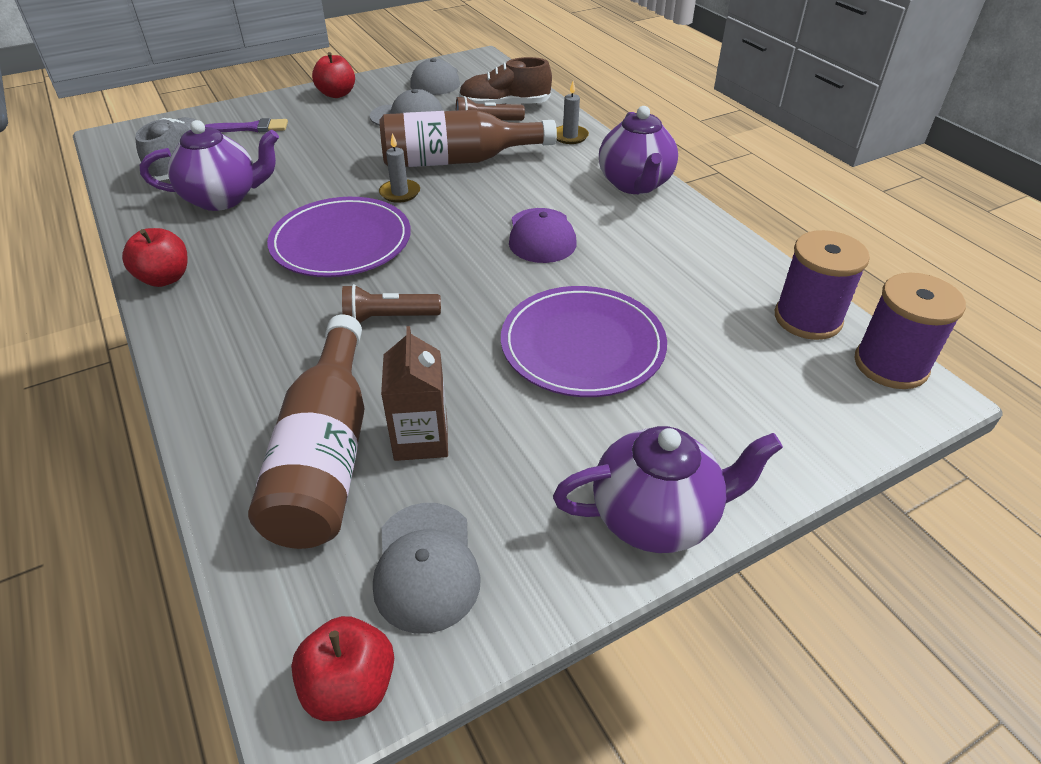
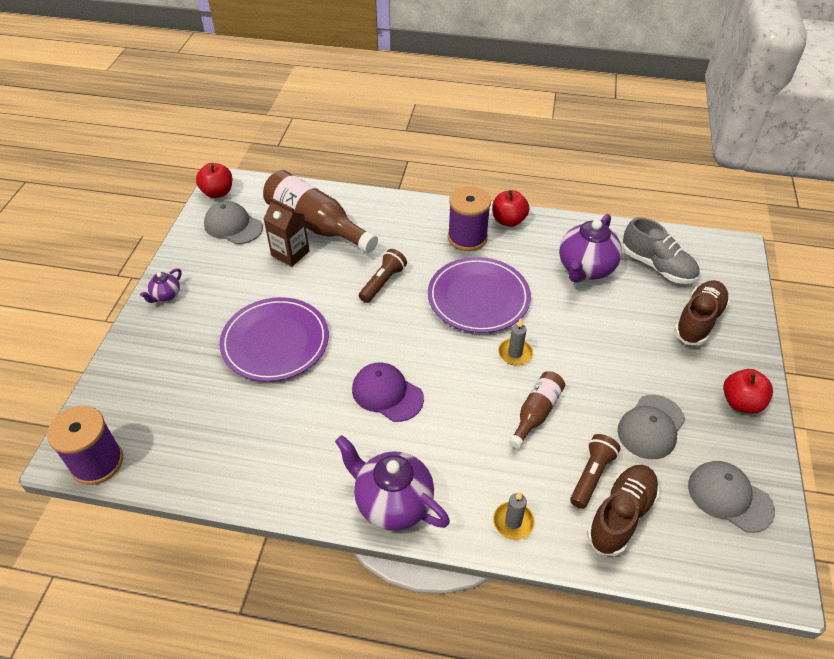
camera: 130 degrees right, 5 degrees up
purple brush [205,118,288,133] -> brown shoe [674,280,730,345]
brown bottle [379,110,557,167] -> brown bottle [509,371,565,449], size x0.55
purple teapot [553,426,783,553] -> purple teapot [140,268,182,303], size x0.49
purple spool [775,230,870,340] -> purple spool moved to [448,186,491,251]

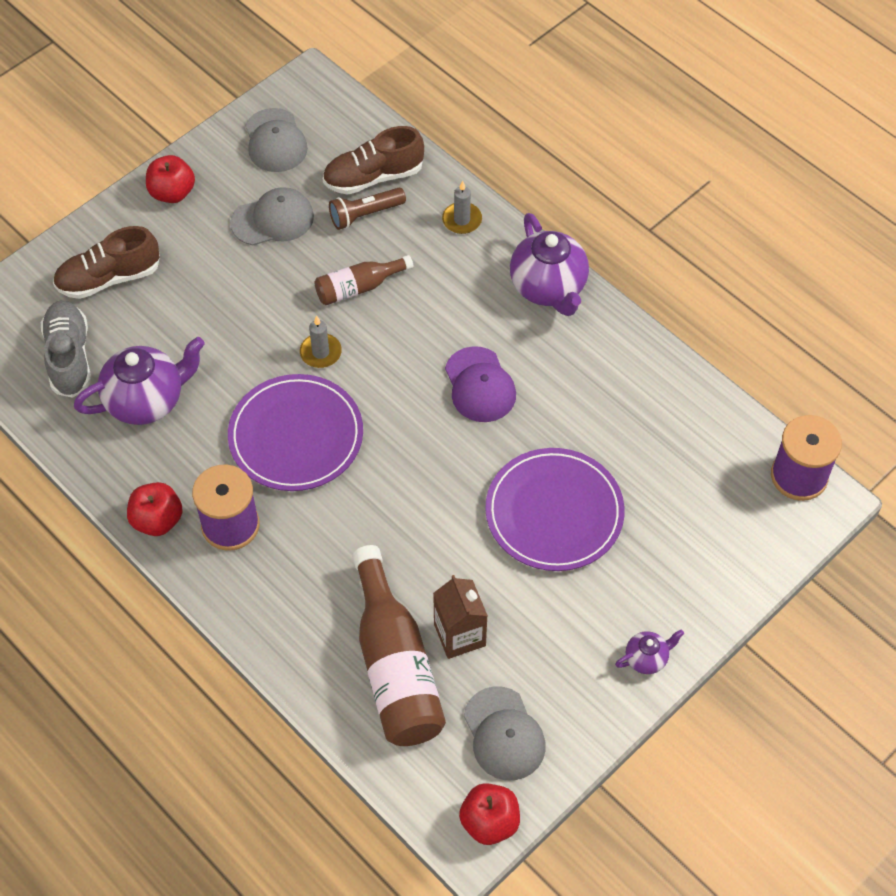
camera: 145 degrees left, 10 degrees up
brown flashlight [359,249,407,303] -> none

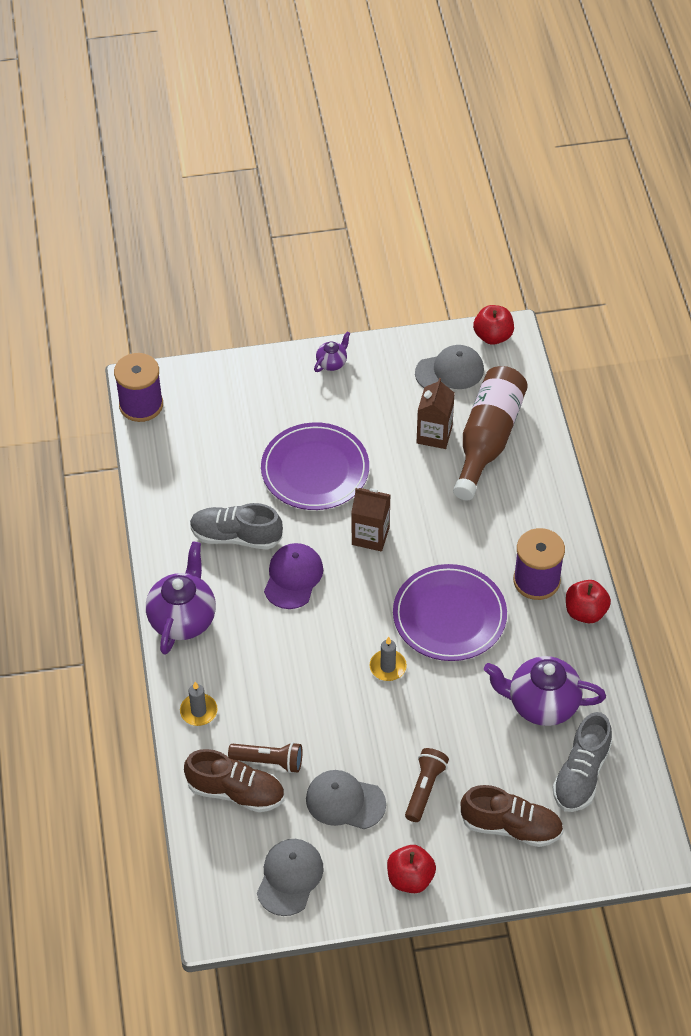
camera: 145 degrees left, 5 degrees down
brown bottle [315,255,413,305] -> none
grey cap [464,686,546,780] -> grey cap turned 60 degrees clockwise [415,345,484,389]
purple teapot [615,630,684,674] -> purple teapot turned 120 degrees clockwise [314,332,350,372]
none -> grey shoe [190,503,283,550]
none -> brown carton [351,488,390,551]
none -> brown flashlight [405,748,449,822]

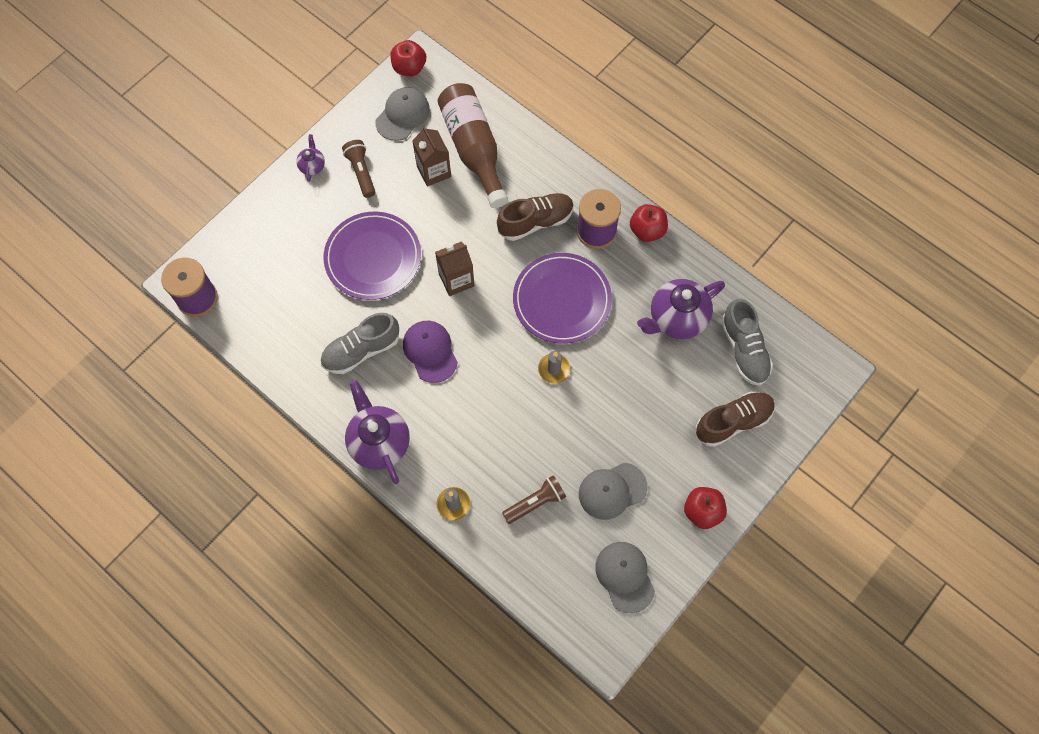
camera: 40 degrees left, 15 degrees up
brown shoe [184,749,284,812] -> brown shoe moved to [497,193,574,241]
brown flashlight [405,748,449,822] -> brown flashlight moved to [342,140,375,198]

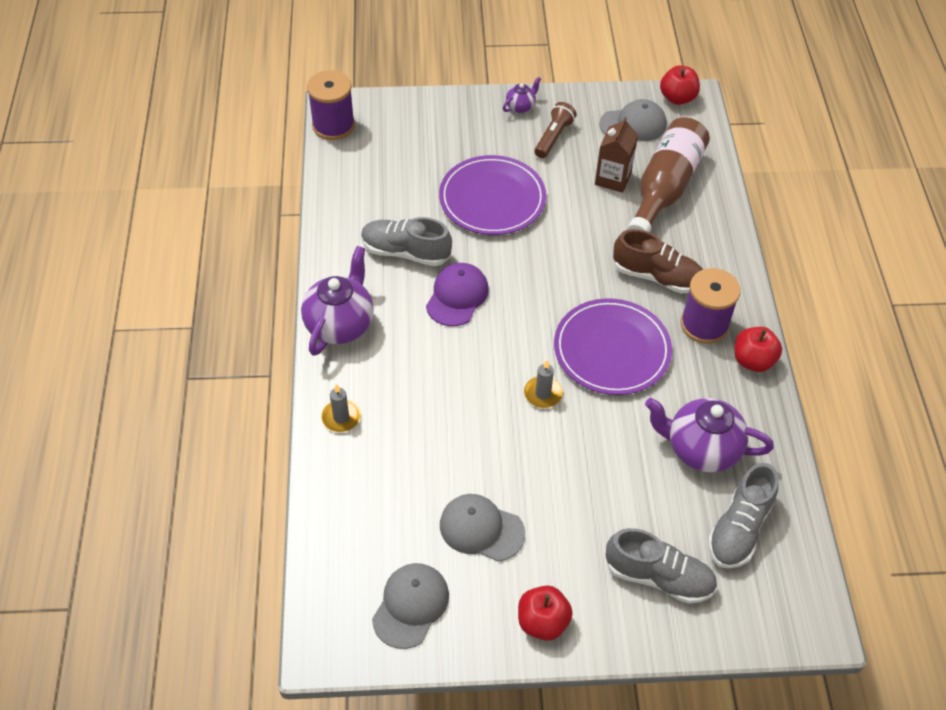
camera: 45 degrees right, 15 degrees down
brown carton [435,241,475,296] -> none
brown flashlight [502,475,566,524] -> none
brown shoe [696,391,775,447] -> grey shoe [605,528,717,604]

